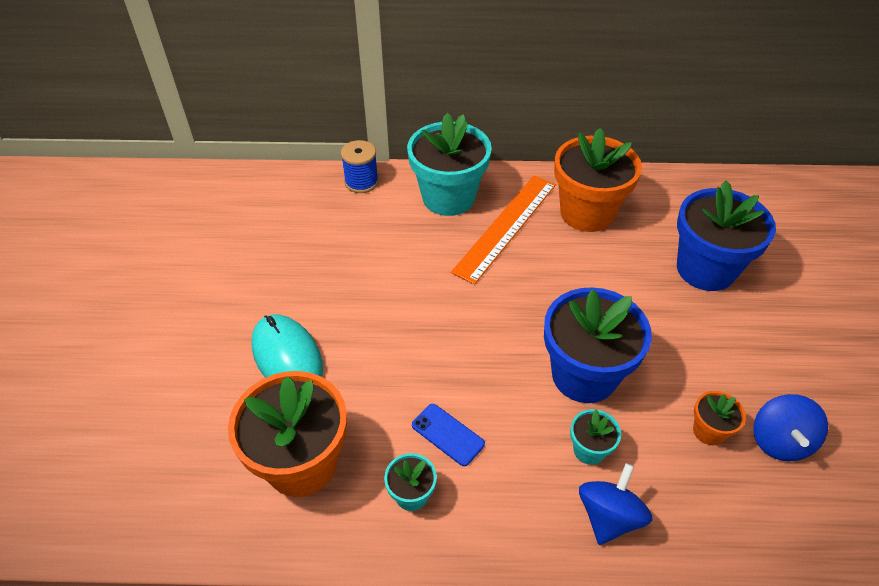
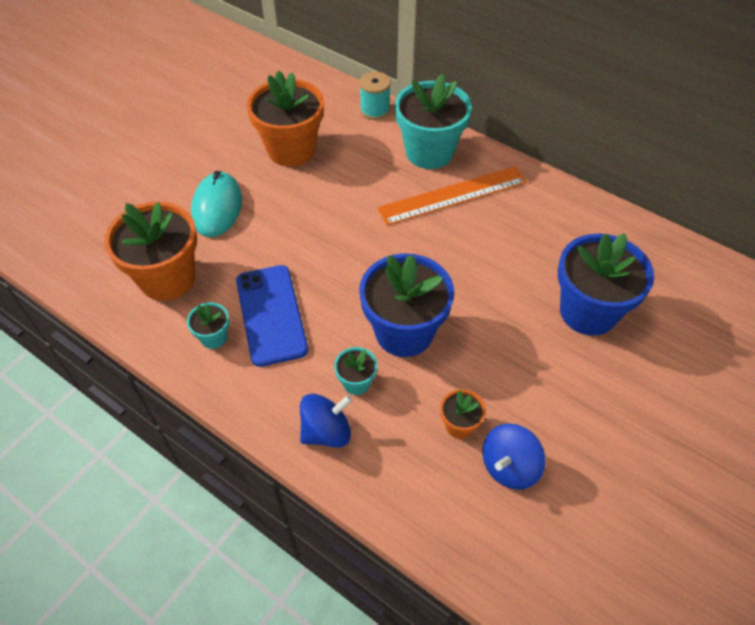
camera: 35 degrees right, 5 degrees up
blue spool [341,140,379,193] -> turquoise spool [359,72,391,120]
blue phone [412,404,485,466] -> blue phone [236,265,308,367], size x1.91
orange flower pot [554,128,642,232] -> orange flower pot moved to [247,70,324,167]

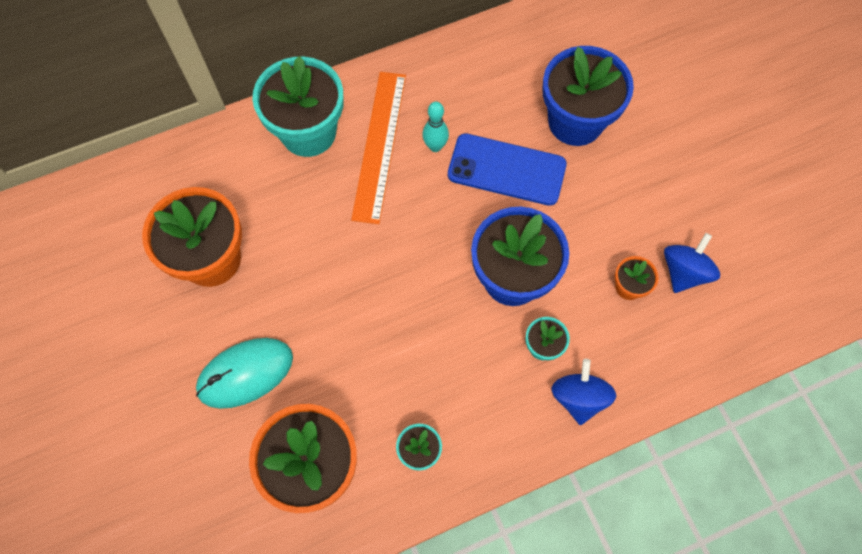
camera: 60 degrees left, 15 degrees up
turquoise mouse [191,171,242,237] -> turquoise mouse turned 60 degrees counterclockwise [196,338,293,409]
blue phone [236,265,308,367] -> blue phone moved to [448,133,567,206]
turquoise spool [359,72,391,120] -> none
blue spinning top [482,424,545,490] -> blue spinning top turned 135 degrees counterclockwise [664,233,720,293]
none -> turquoise bowling pin [422,102,449,152]

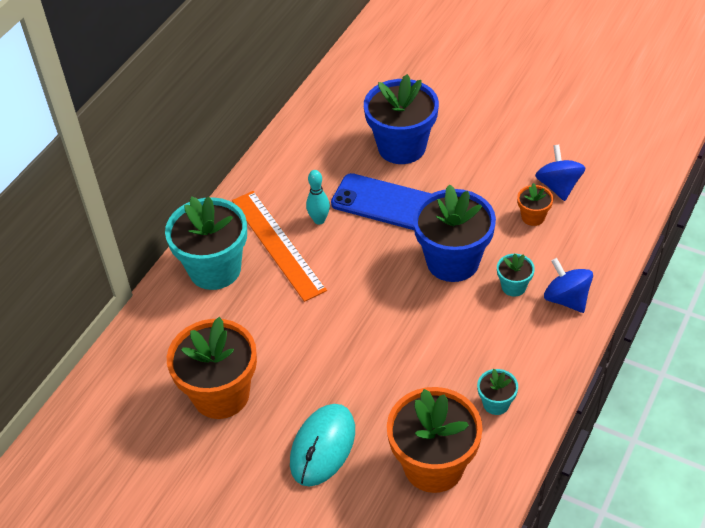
camera: 35 degrees left, 20 degrees down
blue phone [448,133,567,206] -> blue phone turned 45 degrees clockwise [331,173,432,230]

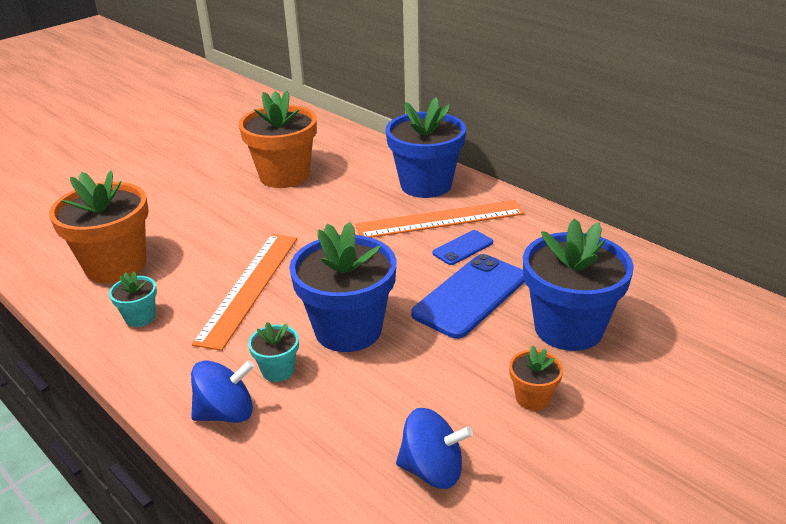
camera: 105 degrees right, 15 degrees down
turquoise flower pot [165,196,247,290] -> blue flower pot [386,97,466,198]
turquoise mouse [290,404,355,487] -> none
turquoise bowling pin [306,170,330,225] -> blue phone [433,230,493,265]
orange flower pot [517,183,553,226] -> orange flower pot moved to [509,346,563,411]
none -> orange ruler [192,234,297,351]

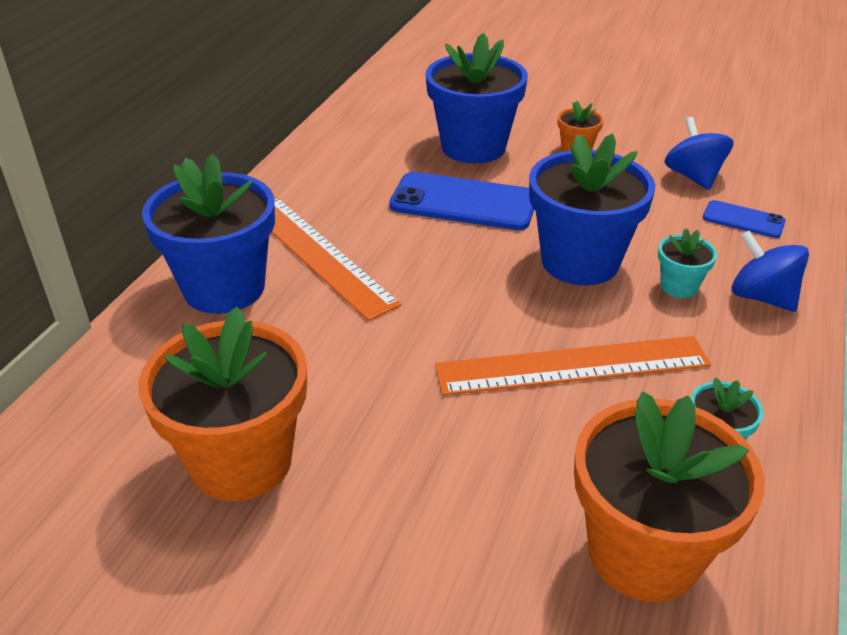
camera: 115 degrees left, 5 degrees up
blue phone [433,230,493,265] -> blue phone moved to [703,200,786,238]

